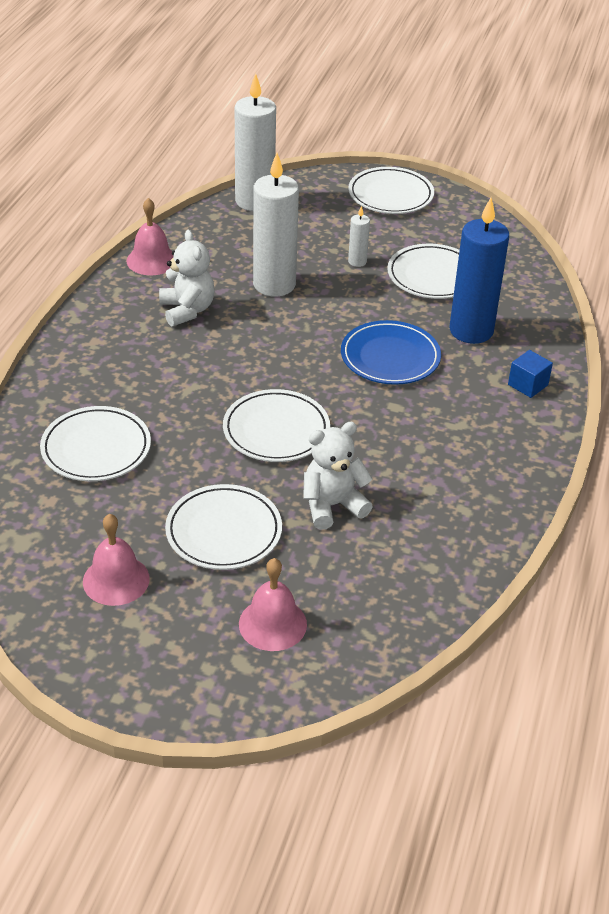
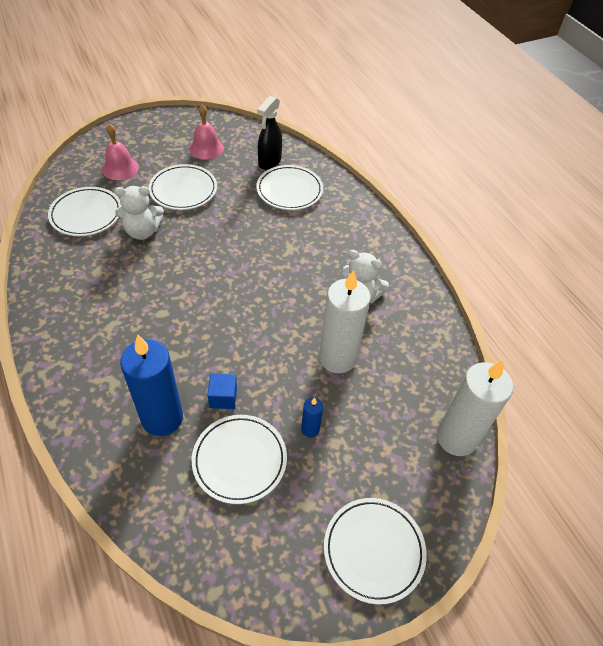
camera: 135 degrees right, 10 degrees up
pink bell [127,198,173,275] -> none
white plate [223,389,330,462] -> white plate moved to [48,187,122,236]
white teddy bear [303,422,373,530] -> white teddy bear turned 60 degrees clockwise [115,186,164,240]
blue plate [341,320,441,385] -> none
white candle [348,206,370,267] -> blue candle [301,397,323,437]
blue cube [508,350,553,398] -> blue cube moved to [208,373,237,409]
none -> black spray bottle [257,96,282,170]

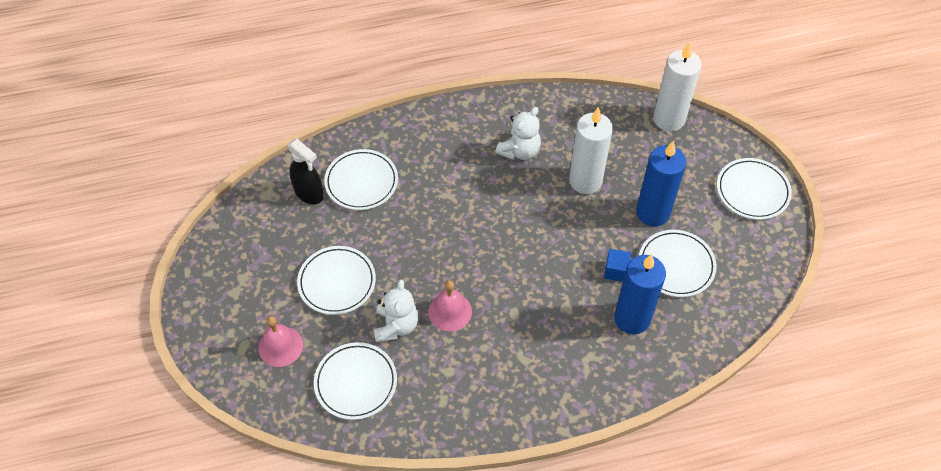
camera: 75 degrees left, 5 degrees up
pink bell [189,104,224,160] -> pink bell moved to [428,280,472,331]
blue candle [301,397,323,437] -> blue candle [636,141,686,226], size x2.23

